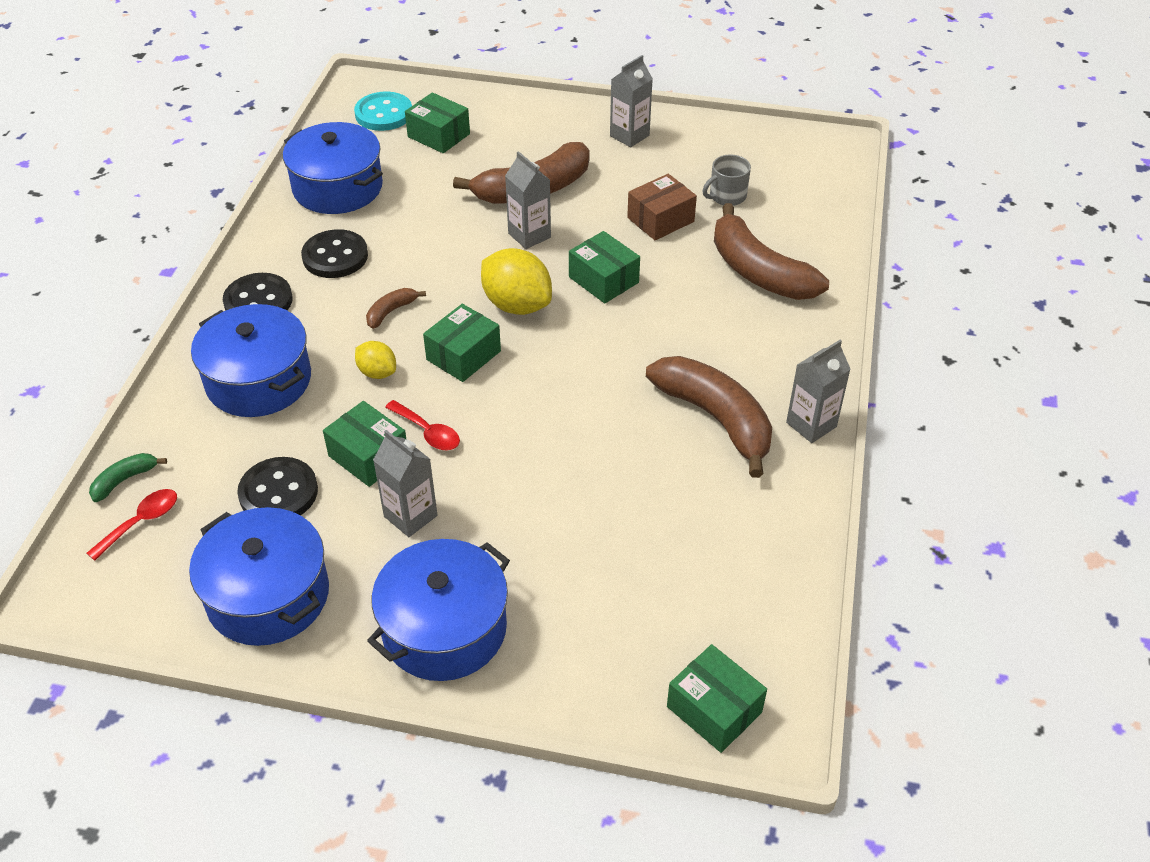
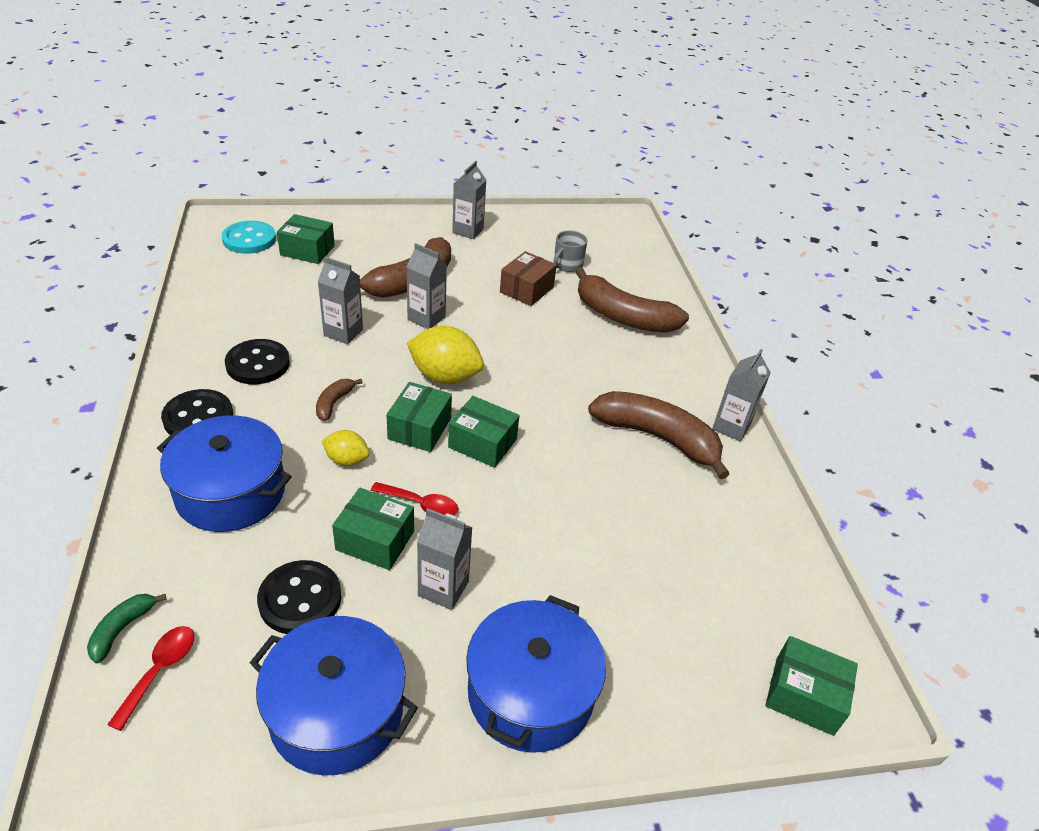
camera: 25 degrees left, 5 degrees down
blue pot [283,122,383,214] -> none
green box [569,231,640,303] -> green box moved to [448,396,519,468]
none -> grey carton [318,257,363,344]

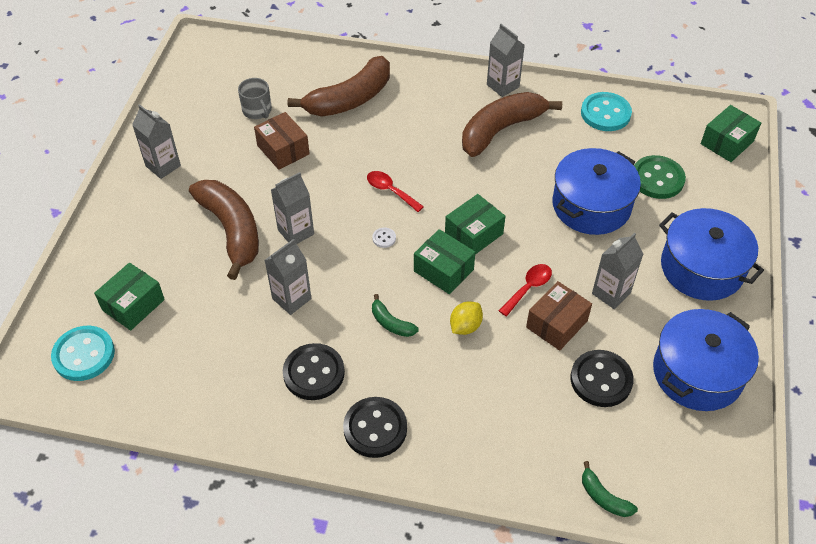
camera: 65 degrees left, 10 degrees up
red spoon [107,626,194,731] -> red spoon moved to [367,171,424,212]
blue pot [157,416,292,532] -> blue pot moved to [553,148,641,235]
brown banana [316,379,363,421] -> green banana [372,294,419,337]
green box [332,488,414,570] -> brown box [526,281,592,351]
yellow lemon [407,326,484,384] -> white button [372,228,396,248]
none -> turquoise button [581,92,632,131]
none -> green button [634,155,686,199]

